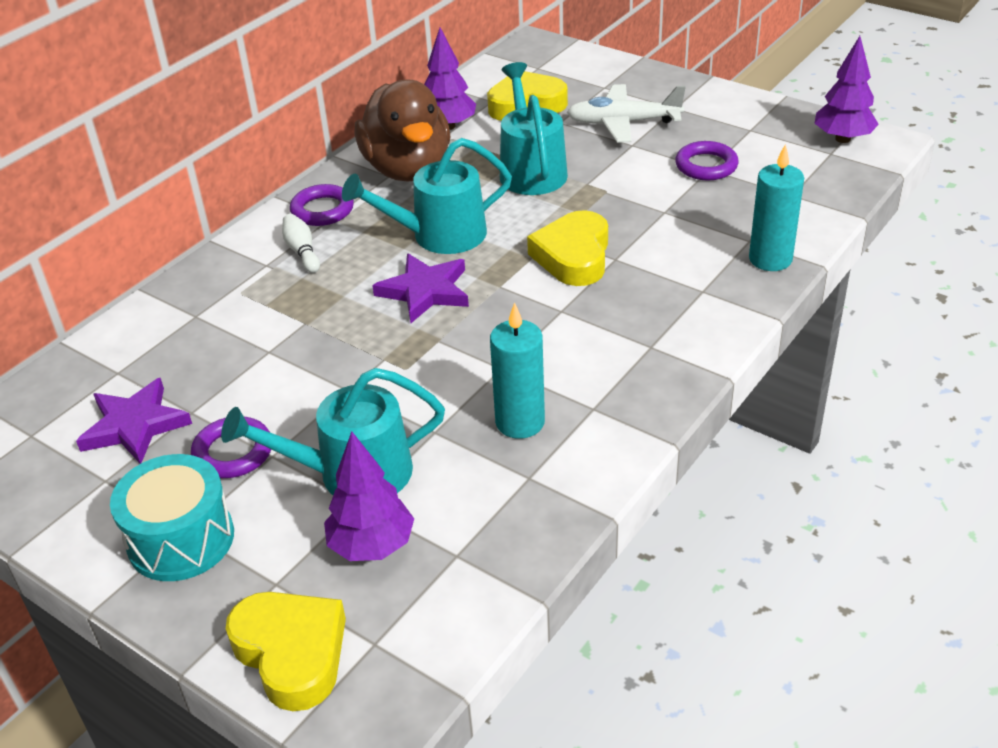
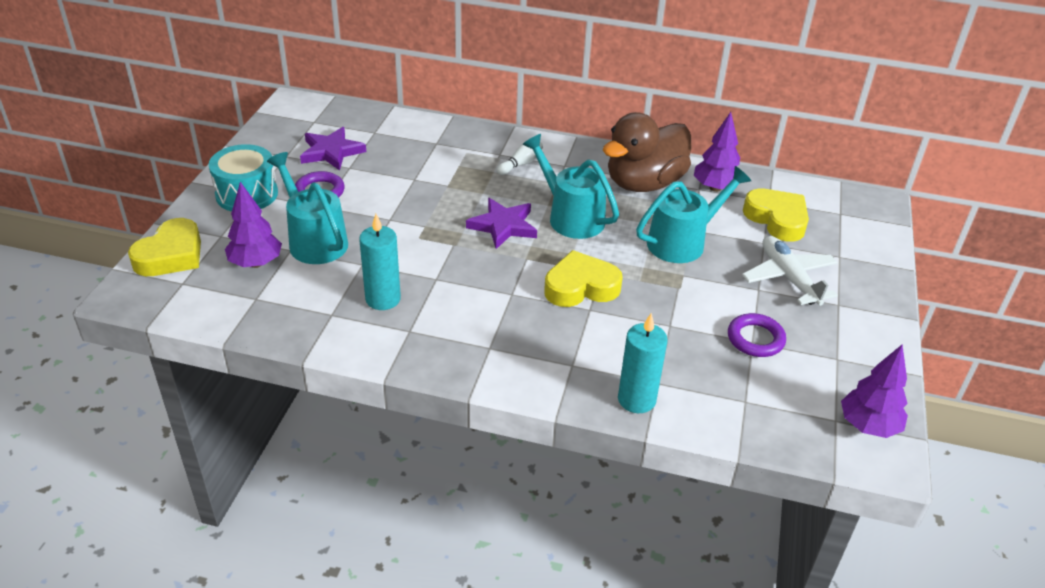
camera: 65 degrees right, 0 degrees up
purple ring [290,184,354,226] -> none

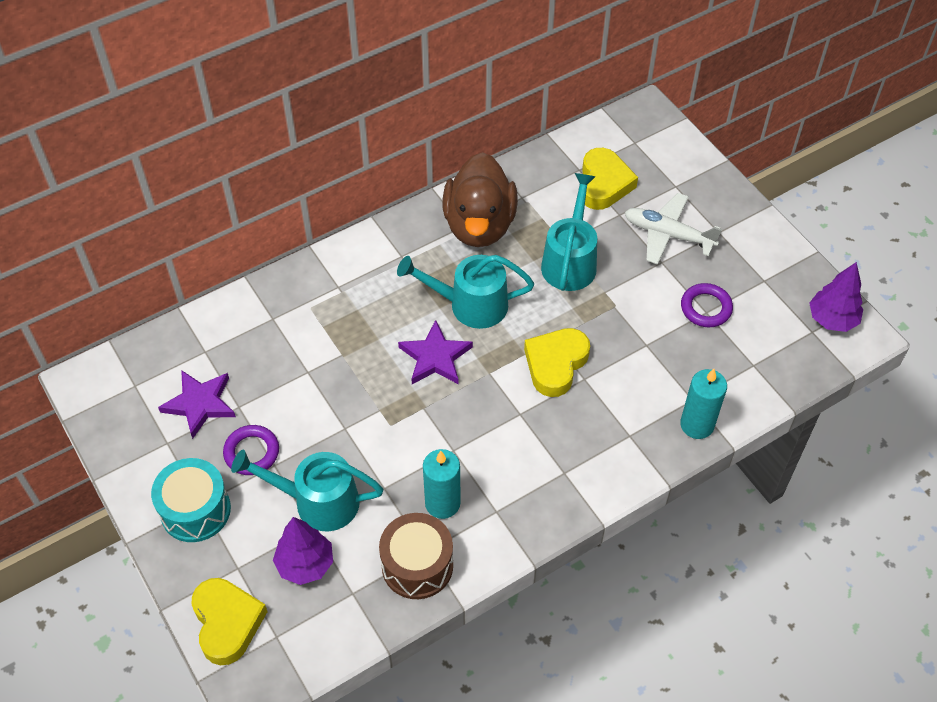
camera: 45 degrees left, 15 degrees up
white bowling pin [497,141,543,175] -> none
purple tree [694,112,740,192] -> none
yellow heart [743,188,809,242] -> yellow heart turned 90 degrees clockwise [582,148,638,210]
none -> brown drum [379,513,453,599]

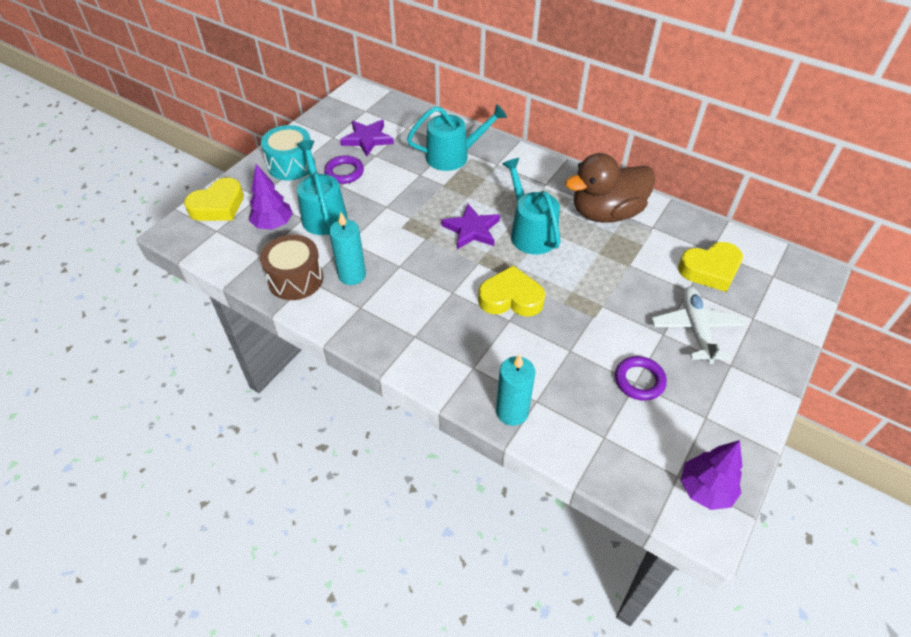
camera: 65 degrees right, 5 degrees down
turquoise watering can [541,173,597,291] -> turquoise watering can moved to [407,104,507,171]

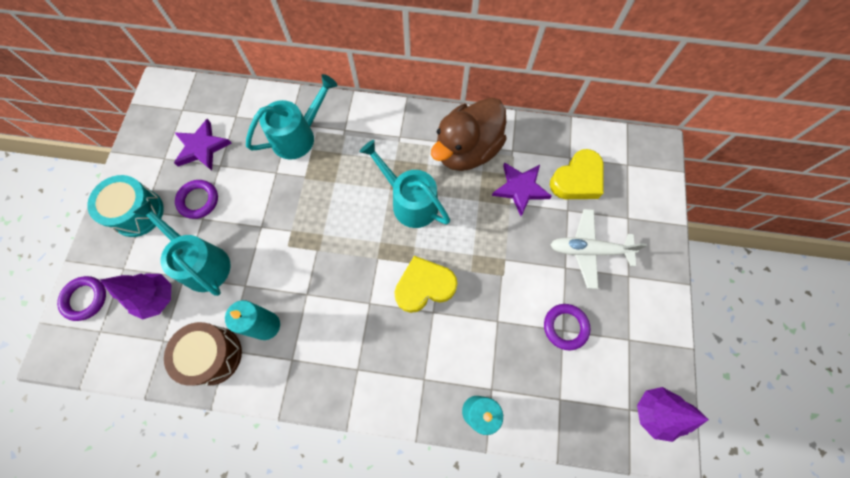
camera: 25 degrees left, 20 degrees up
yellow heart [184,177,244,221] -> purple ring [57,276,106,321]
purple star [441,204,500,249] -> purple star moved to [492,162,552,216]
white plane [652,287,745,364] -> white plane turned 60 degrees counterclockwise [550,209,647,289]

